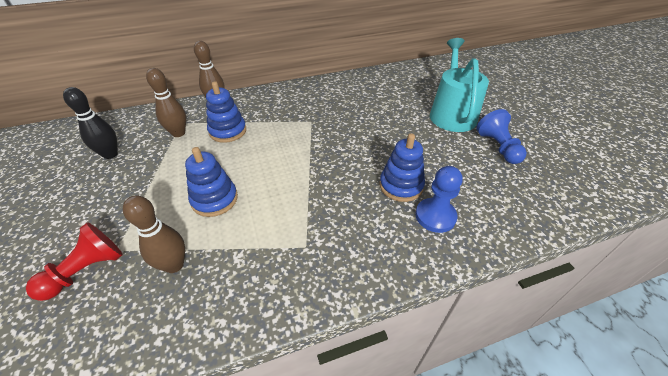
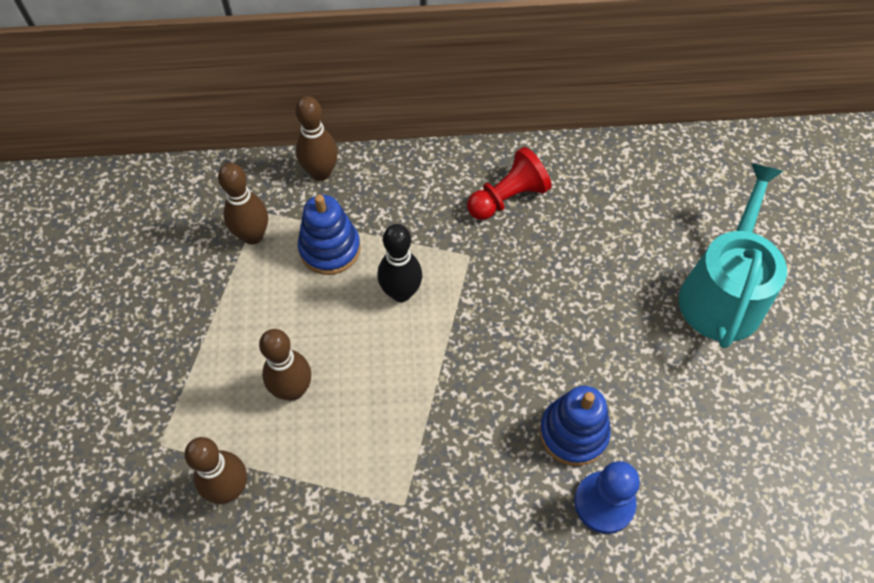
camera: 15 degrees right, 15 degrees up
red pawn [26,222,123,301] -> red pawn moved to [467,147,552,220]
black bowling pin [63,87,118,159] -> black bowling pin moved to [378,224,422,302]
blue stacking toy [185,147,238,217] -> brown bowling pin [259,329,311,400]
blue pawn [476,109,527,164] -> none

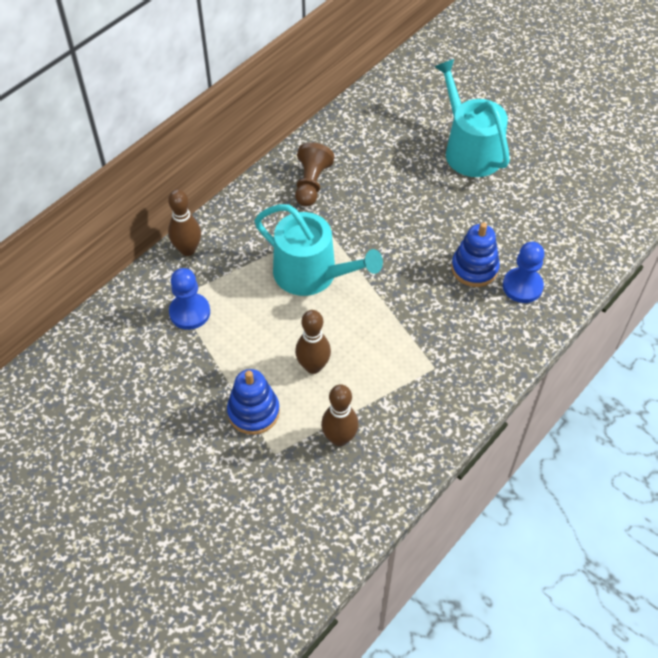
camera: 45 degrees left, 5 degrees down
brown bowling pin [218,163,268,245] -> blue pawn [169,268,210,330]
blue stacking toy [298,195,361,275] -> blue stacking toy moved to [227,369,280,435]
black bowling pin [378,224,422,302] -> turquoise watering can [255,204,383,296]
red pawn [467,147,552,220] -> brown pawn [295,142,334,206]

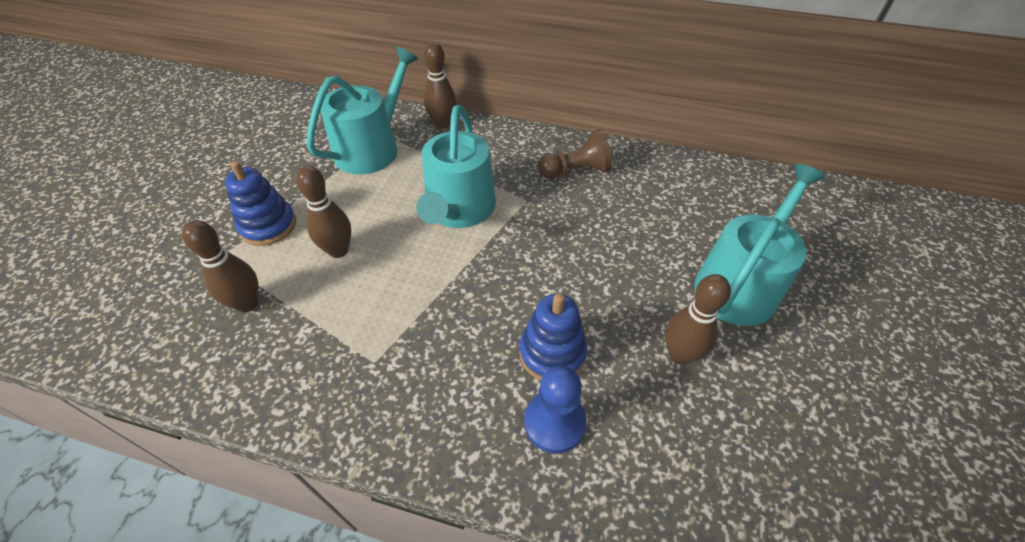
camera: 65 degrees right, 5 degrees down
blue pawn [169,268,210,330] -> turquoise watering can [306,47,418,174]
none -> brown bowling pin [665,274,731,365]

